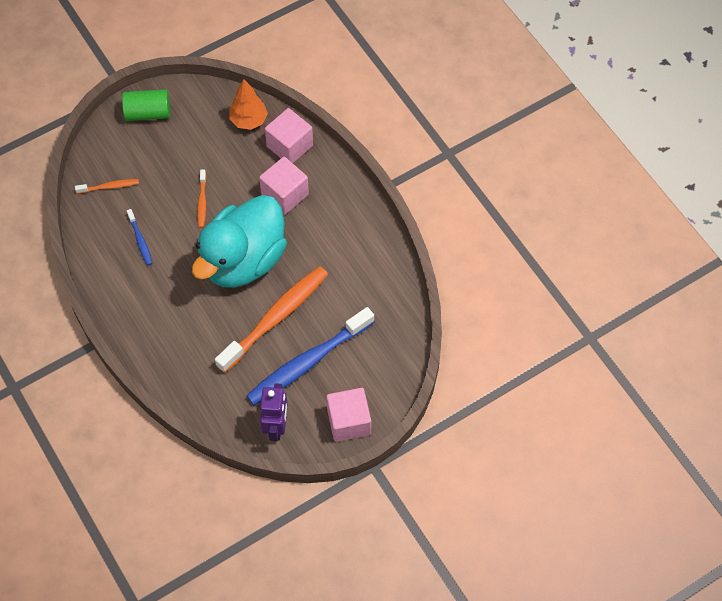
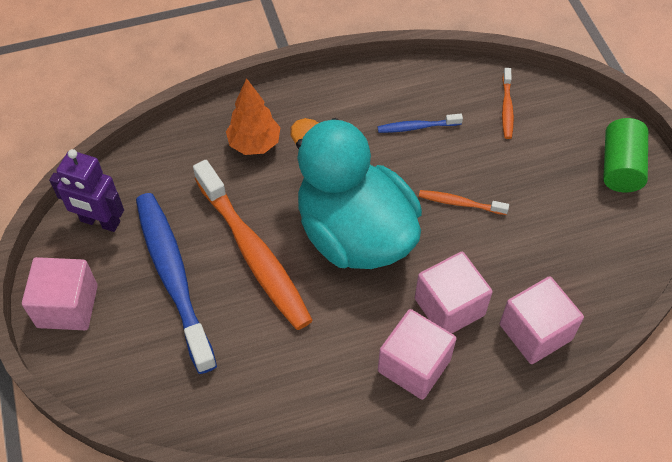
camera: 105 degrees right, 5 degrees down
orange tree [229,79,268,130] -> orange tree moved to [226,78,280,155]
none -> pink cube [378,309,456,400]

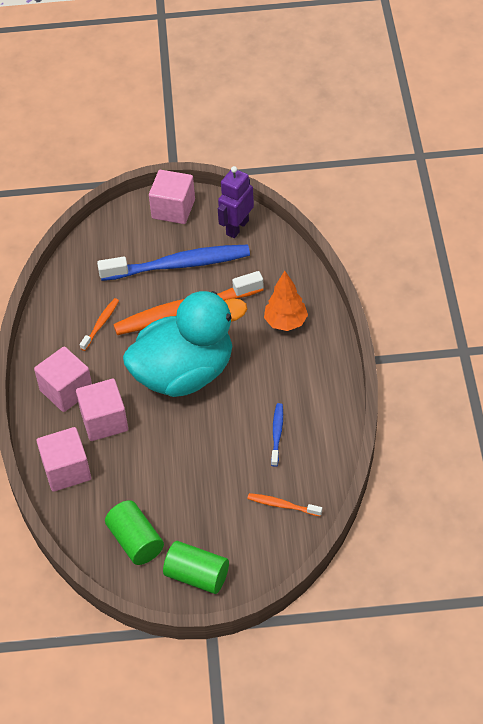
camera: 105 degrees right, 5 degrees down
orange toothbrush [419,190,509,215] -> orange toothbrush moved to [80,298,119,351]
none -> green cylinder [105,500,164,565]

